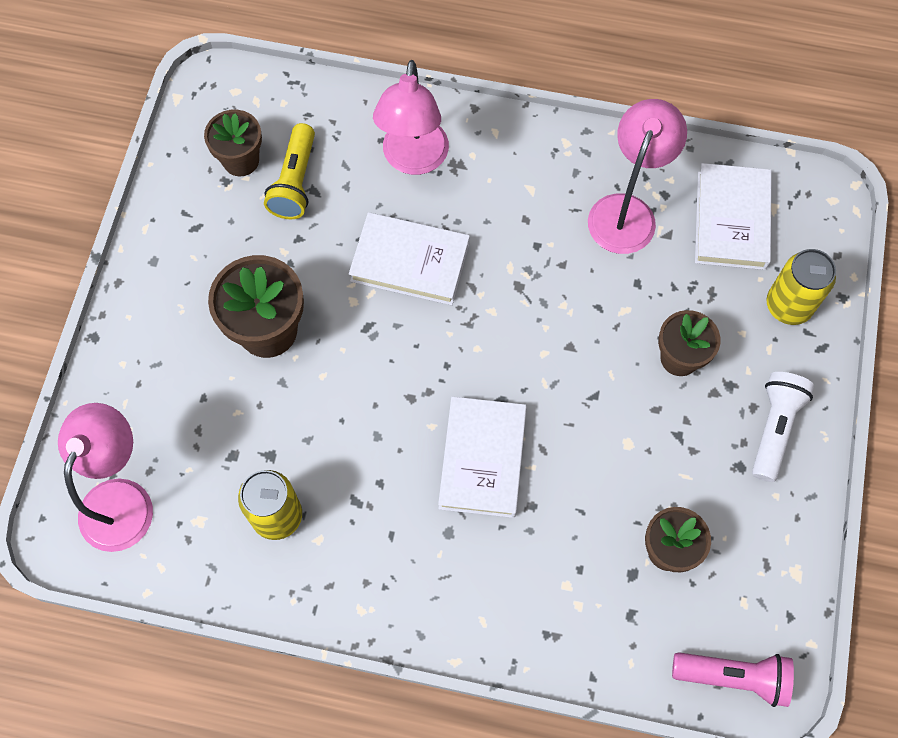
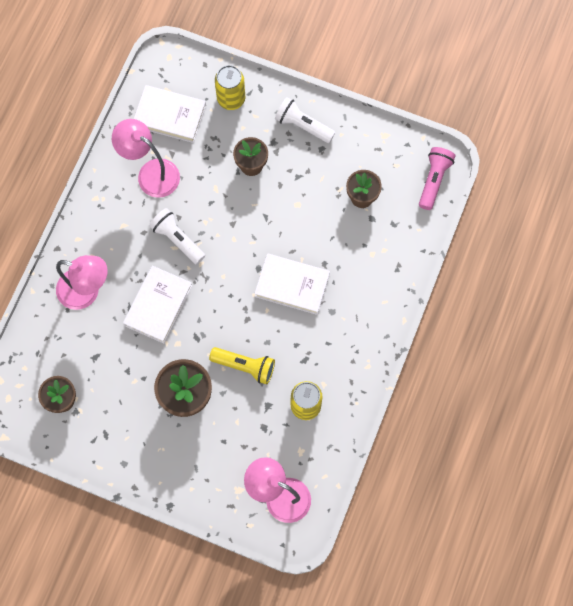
camera: 80 degrees left, 5 degrees up
yellow flashlight [264,123,315,219] -> yellow flashlight moved to [209,347,275,384]
none -> white flashlight [149,208,205,265]

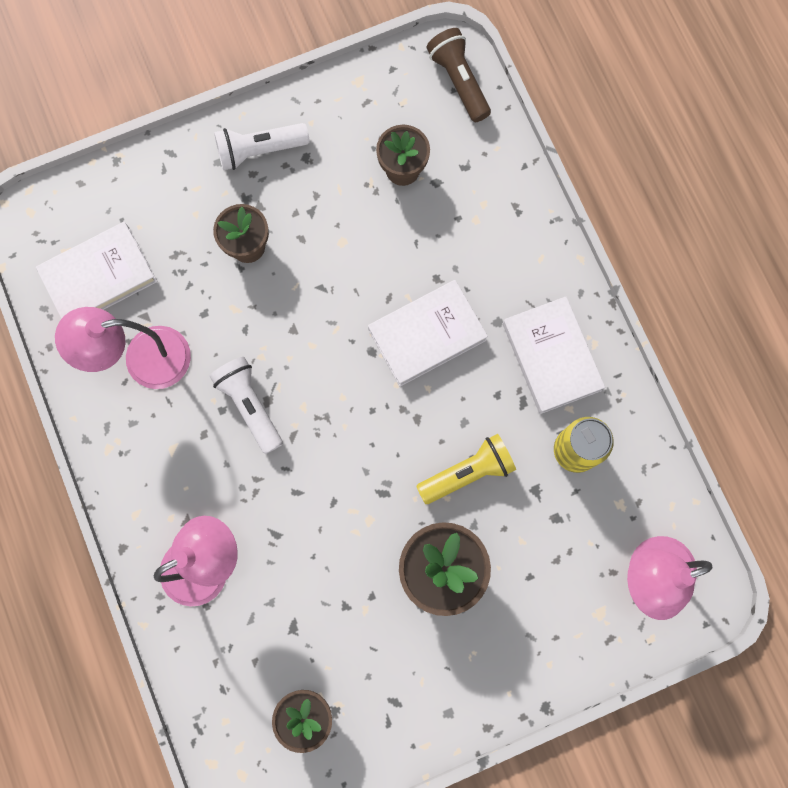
camera: 45 degrees left, 5 degrees up
white book [123,266,192,344] -> white book moved to [503,297,605,414]
white flashlight [149,208,205,265] -> white flashlight turned 60 degrees clockwise [210,357,283,454]
yellow can [215,65,245,110] -> none
pink flashlight [419,147,455,210] -> brown flashlight [426,28,491,122]

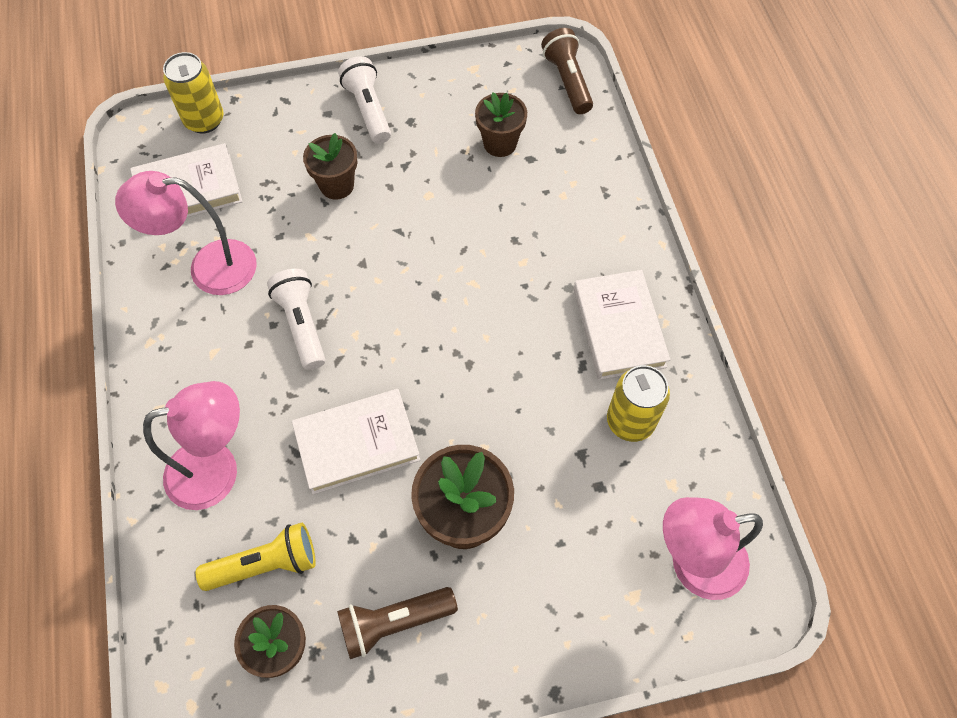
camera: 10 degrees right, 15 degrees down
white flashlight [214,123,310,170] -> white flashlight turned 75 degrees clockwise [338,56,391,144]
white book [368,280,488,387] -> white book moved to [292,389,420,494]
yellow flashlight [416,434,516,504] -> yellow flashlight moved to [196,523,316,591]
none -> yellow can [163,52,224,133]
none -> brown flashlight [337,587,458,659]

